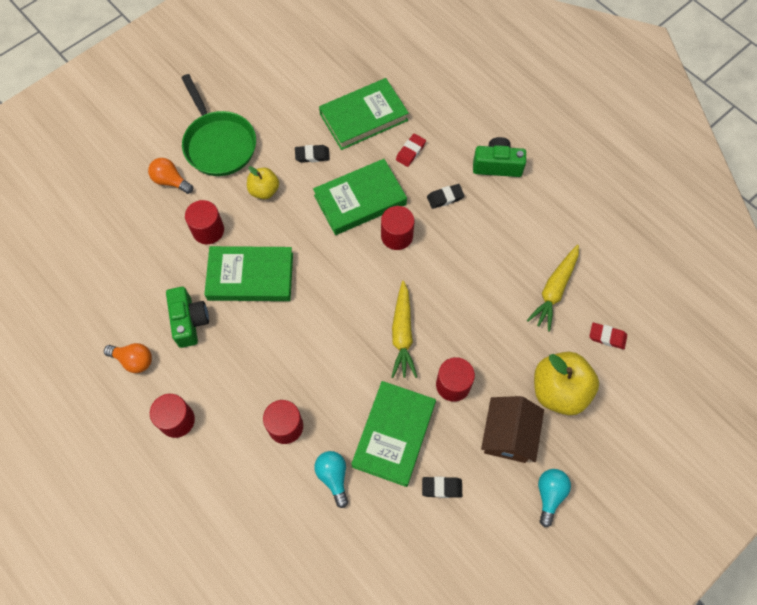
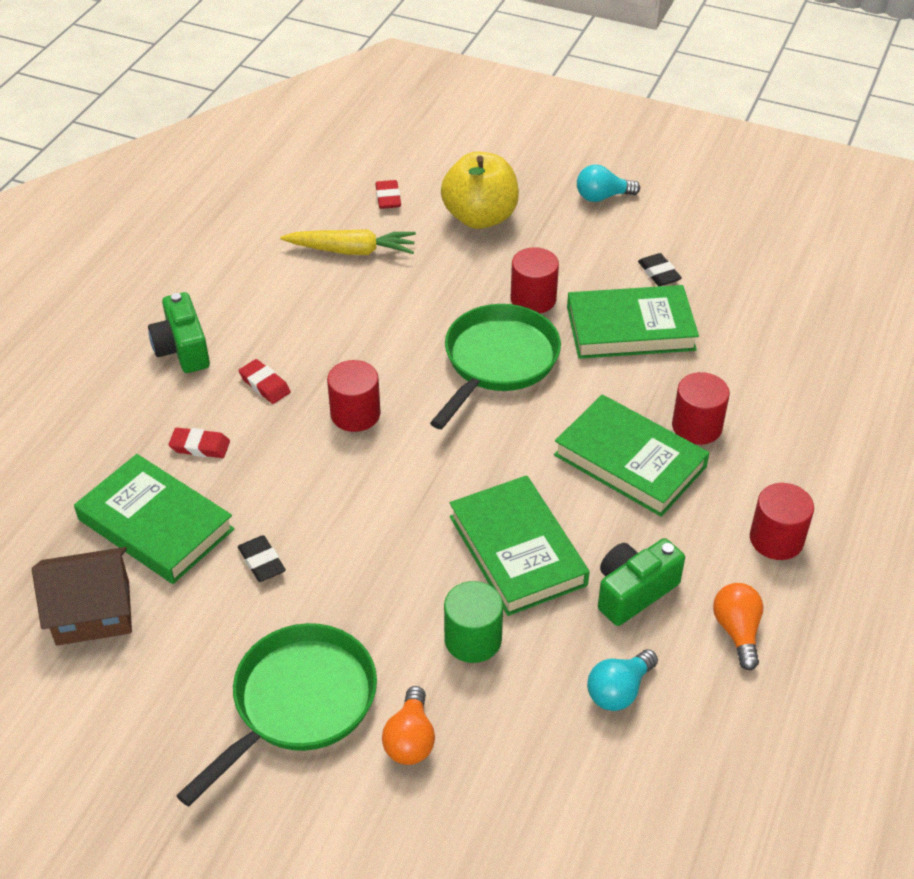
camera: 115 degrees left, 20 degrees down
red cylinder [185,200,224,244] -> green cylinder [444,581,503,663]
yellow apple [247,166,279,199] -> none
green book [313,159,407,235] -> green book moved to [554,394,709,517]
turquoise light bulb [314,451,348,508] -> turquoise light bulb moved to [587,649,658,711]
yellow carrot [391,281,417,378] -> green pan [430,304,561,429]
black eraser [427,184,465,209] -> red eraser [239,359,291,404]
brown house [481,396,544,463] -> brown house moved to [32,547,132,646]

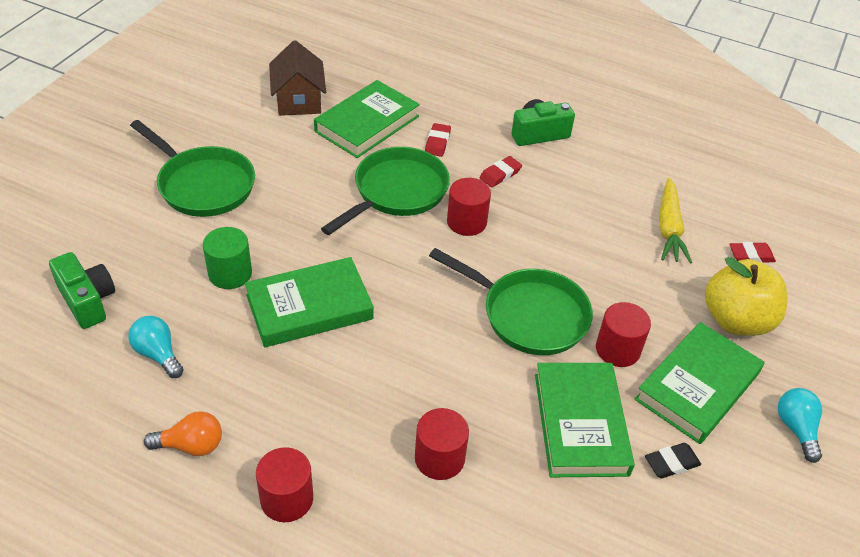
camera: 90 degrees right, 0 degrees up
black eraser [238,535,286,582] -> none
orange light bulb [382,686,435,765] -> none
green book [554,394,709,517] -> green book moved to [635,322,764,444]
green camera [598,538,685,626] -> green camera moved to [49,252,115,329]
none -> green pan [321,147,450,235]

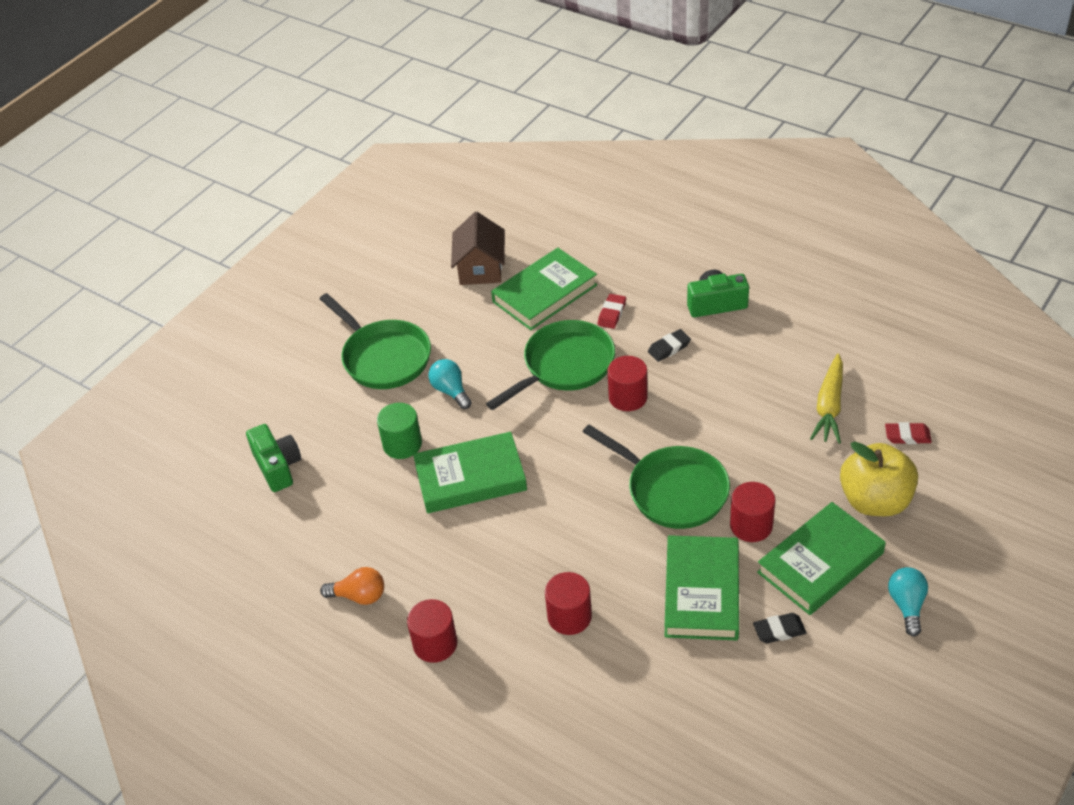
camera: 15 degrees right, 0 degrees up
turquoise light bulb [128,316,184,378] -> turquoise light bulb moved to [428,359,472,409]
red eraser [479,156,522,187] -> black eraser [648,329,691,362]

